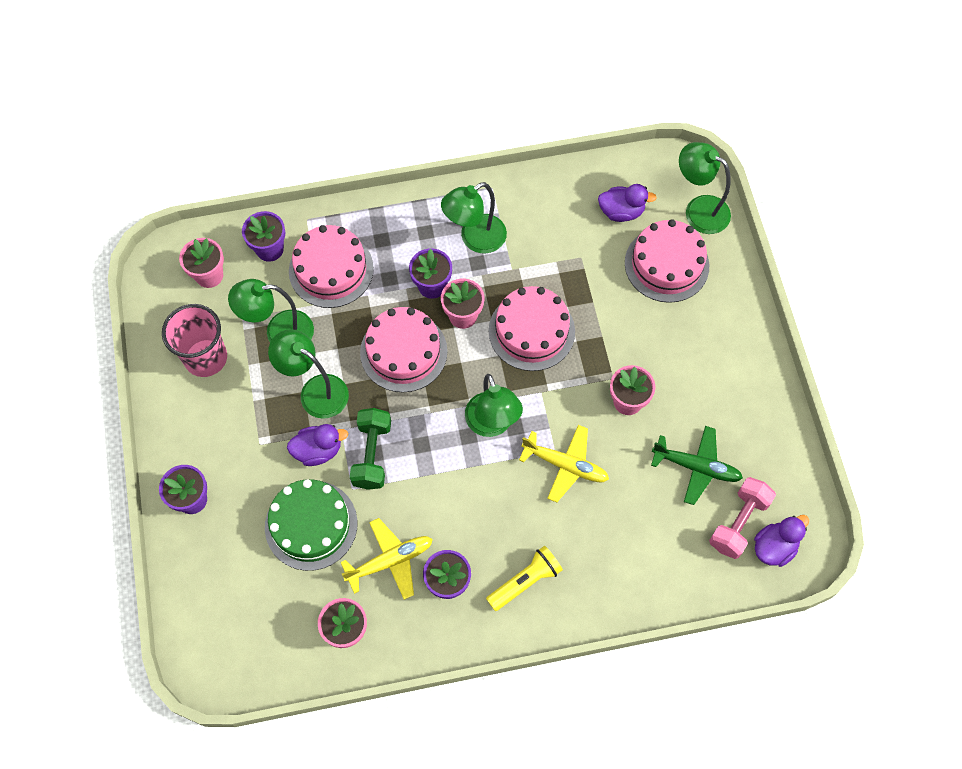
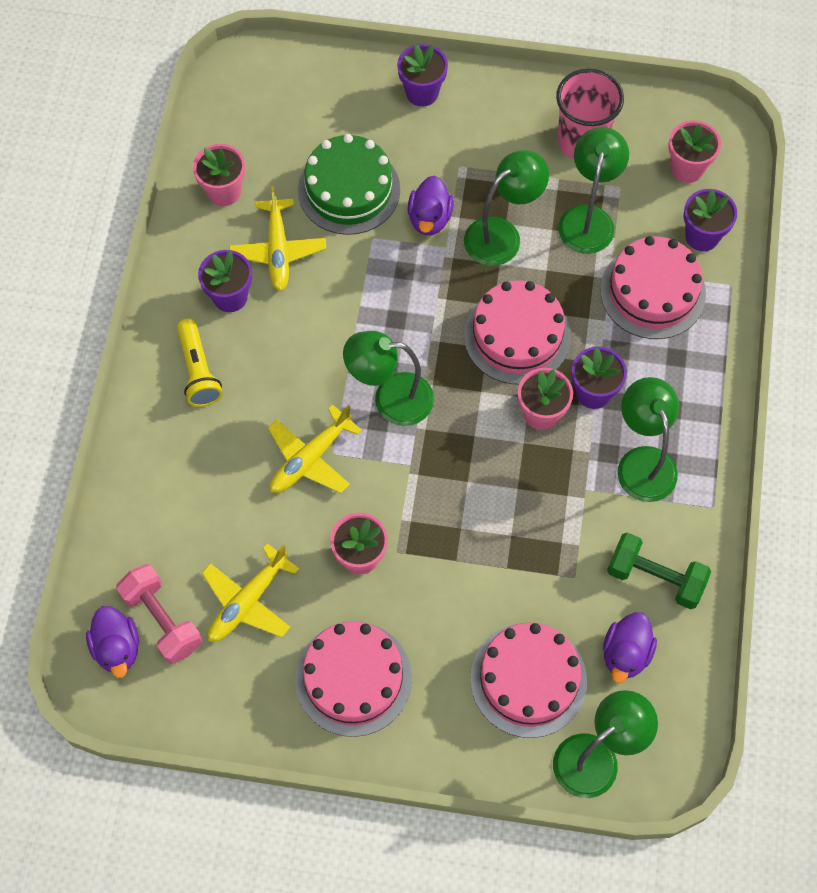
camera: 110 degrees right, 0 degrees up
green dumbbell [350,408,391,490] -> green dumbbell moved to [607,532,711,609]
pink cake [489,286,575,371] -> pink cake moved to [295,621,412,737]
green plane [651,426,743,505] -> yellow plane [202,543,299,642]

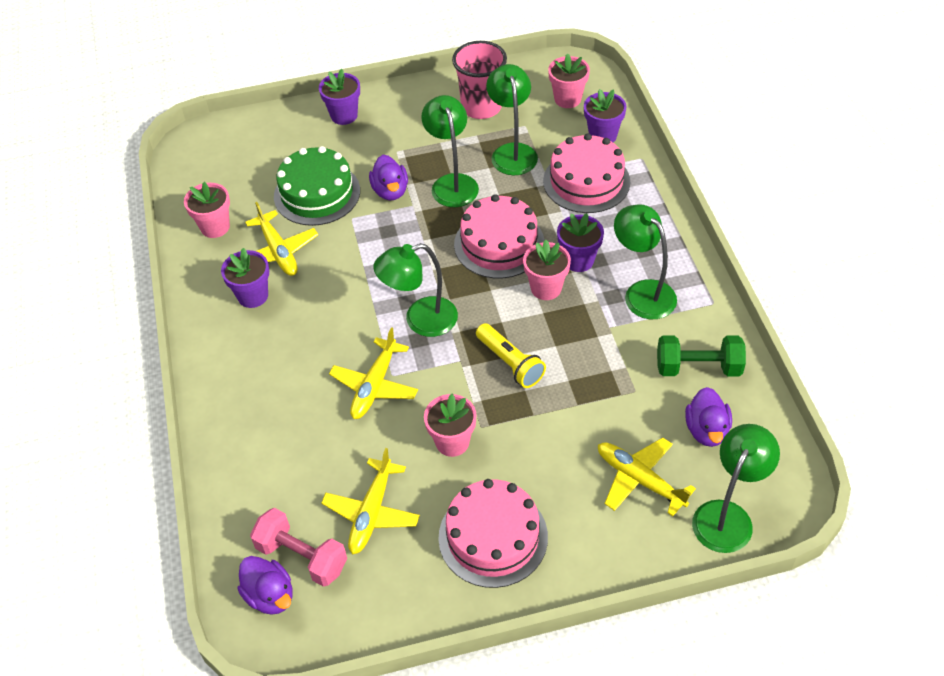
camera: 20 degrees left, 15 degrees down
yellow flashlight [177,319,222,407] -> yellow flashlight moved to [476,323,546,388]
green lamp [464,150,549,266] -> green lamp turned 45 degrees counterclockwise [421,95,479,207]
pink cake [470,623,587,738] -> yellow plane [598,438,696,517]

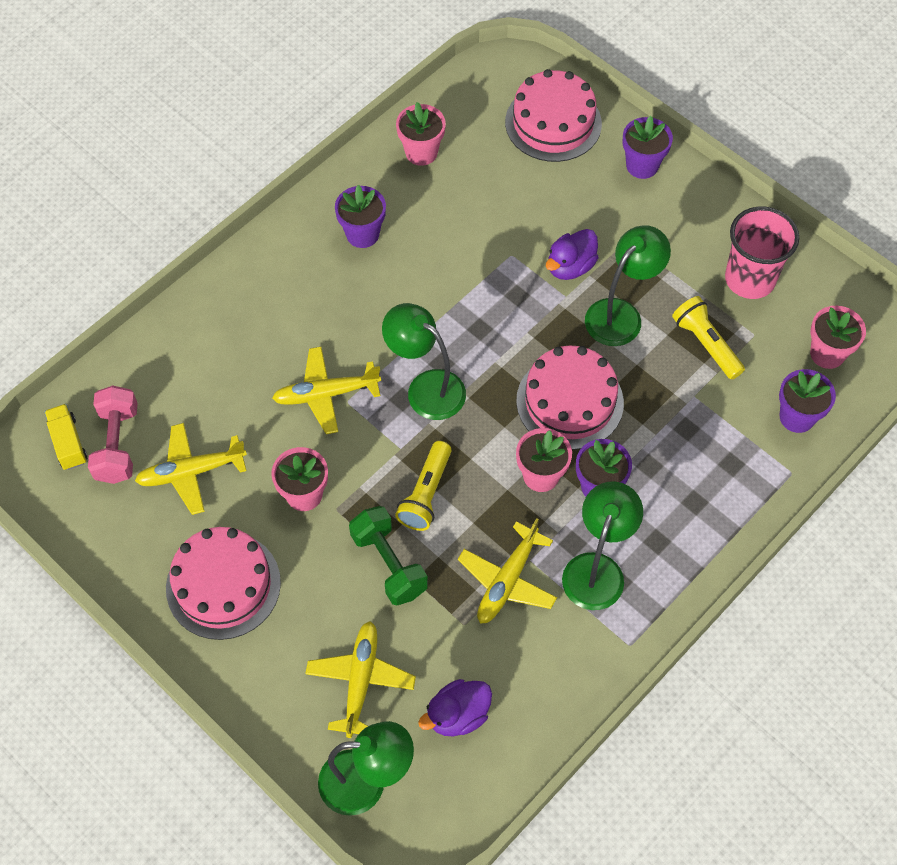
camera: 55 degrees right, 10 degrees up
purple duck [237,556,293,615] -> yellow truck [45,404,87,470]
yellow plane [245,202,318,276] -> yellow plane moved to [458,518,557,624]
green cake [274,146,360,226] -> none
green lamp [486,64,538,175] -> yellow flashlight [672,296,745,380]
pink cake [543,133,631,213] -> pink cake moved to [505,69,602,162]
green dumbbell [657,335,746,377] -> green dumbbell moved to [349,506,428,605]

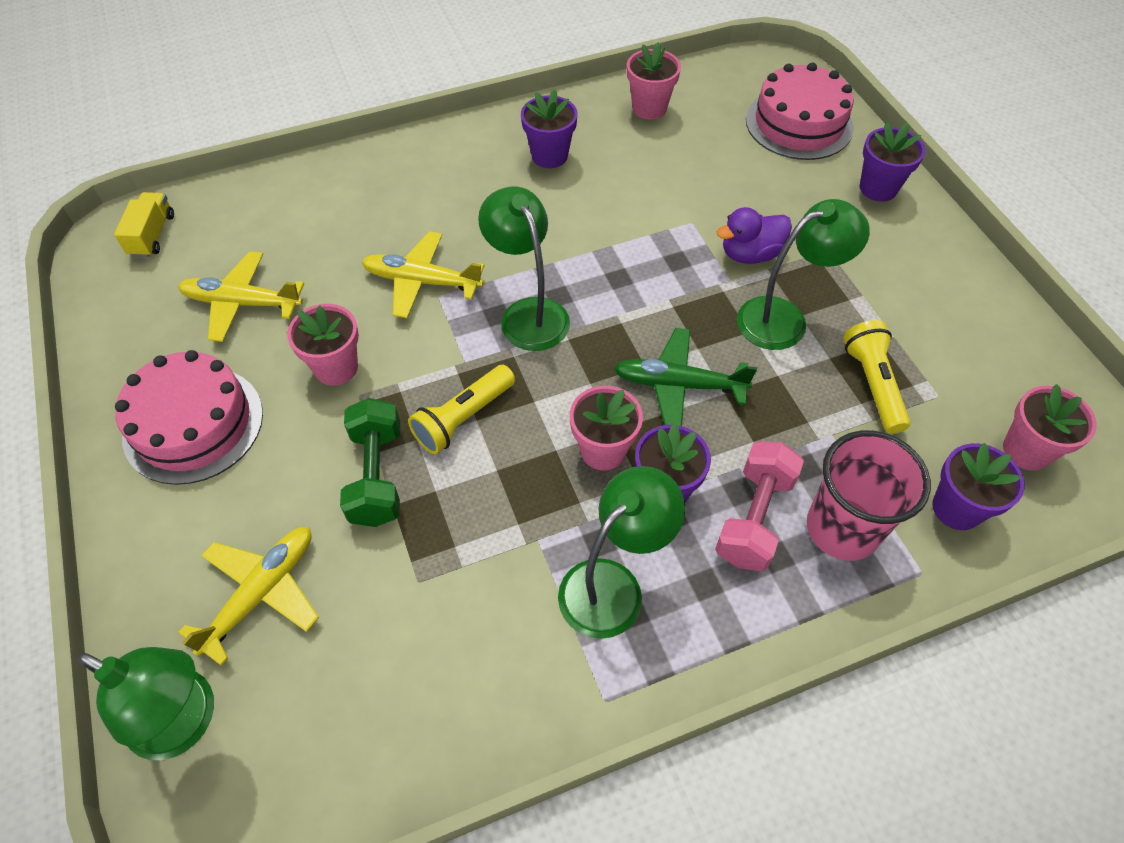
camera: 25 degrees right, 5 degrees down
pink dumbbell [88,385,138,484] -> pink dumbbell moved to [715,441,804,571]
purple duck [418,679,492,736] -> none
yellow plane [458,518,557,624] -> none
pink cake [516,346,624,450] -> green plane [614,328,757,426]
pink cup [725,206,799,299] -> pink cup moved to [807,430,931,561]

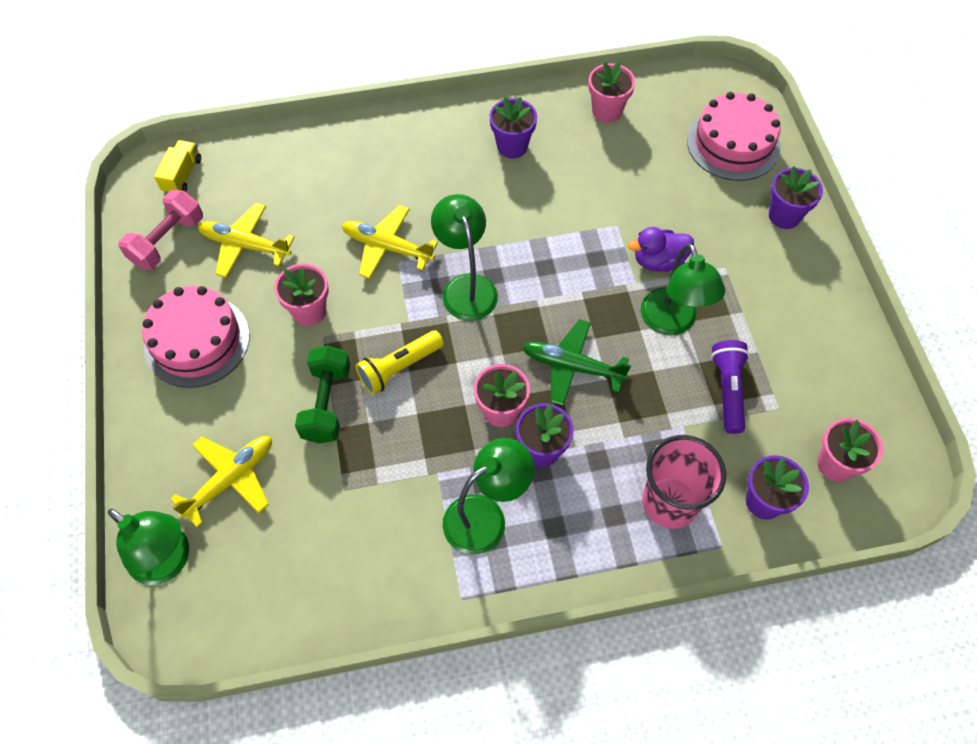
camera: 10 degrees right, 5 degrees up
pink dumbbell [715,441,804,571] -> pink dumbbell moved to [118,190,203,270]
green lamp [737,199,870,350] -> green lamp turned 90 degrees clockwise [641,243,725,336]
yellow flashlight [843,320,910,434] -> purple flashlight [711,340,749,434]

